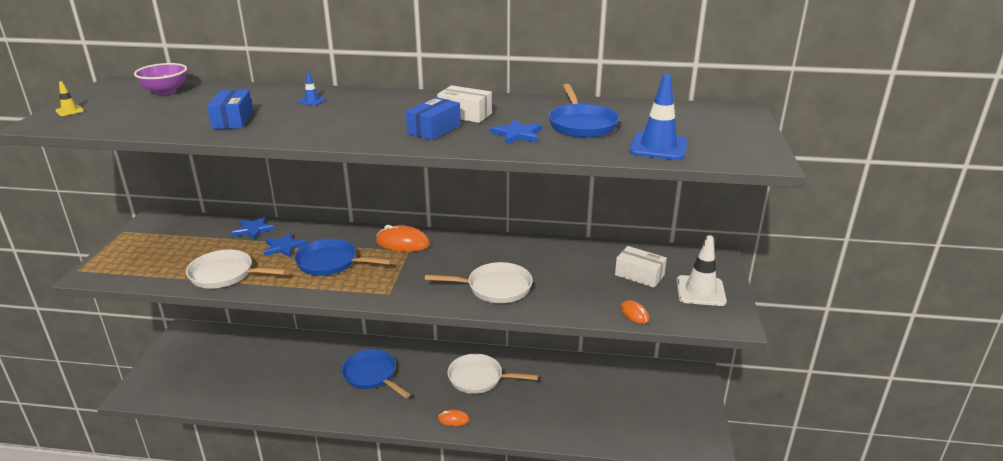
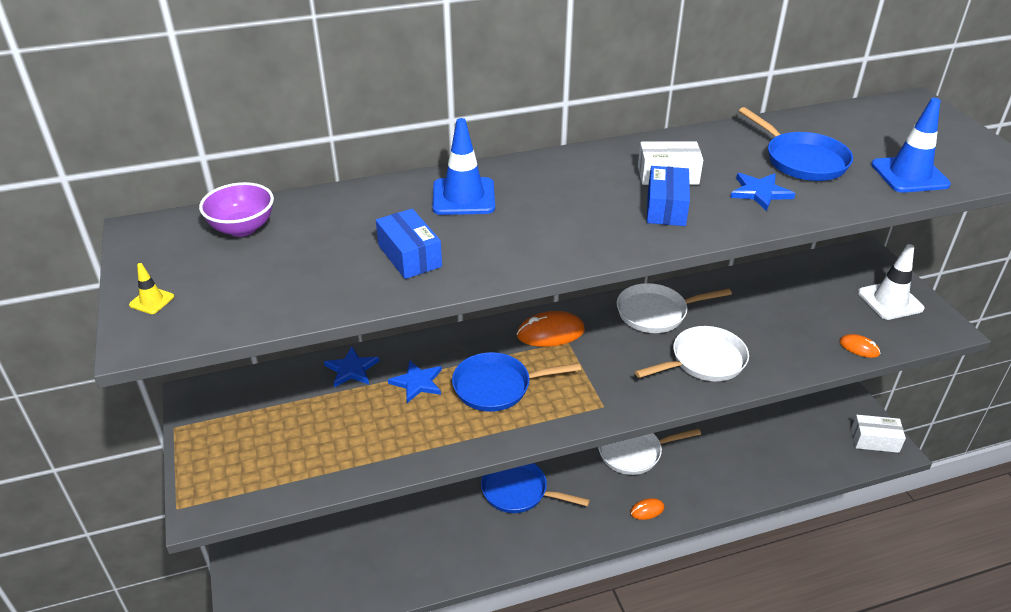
camera: 25 degrees left, 10 degrees up
white pan [186,250,287,289] -> white pan moved to [617,283,732,333]
blue traffic cone [298,72,326,106] -> blue traffic cone [433,118,495,215], size x2.16
white box [615,246,667,288] -> white box moved to [851,415,906,453]

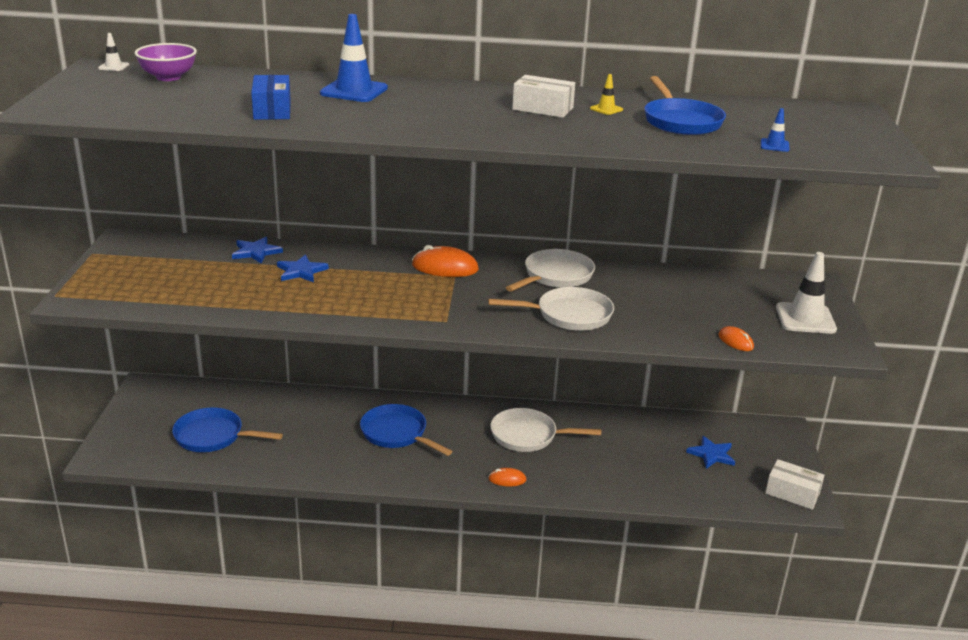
camera: 20 degrees right, 10 degrees down
yellow traffic cone [129,263,174,314] -> yellow traffic cone moved to [590,74,623,115]
blue pan [452,352,581,412] -> blue pan moved to [172,408,283,452]
white pan [617,283,732,333] -> white pan turned 120 degrees clockwise [506,249,595,292]
blue box [647,166,690,226] -> none
blue star [730,173,795,211] -> blue star moved to [686,436,735,469]
blue traffic cone [871,98,951,193] -> blue traffic cone [761,108,789,152], size x0.46
none -> white traffic cone [98,33,129,71]

